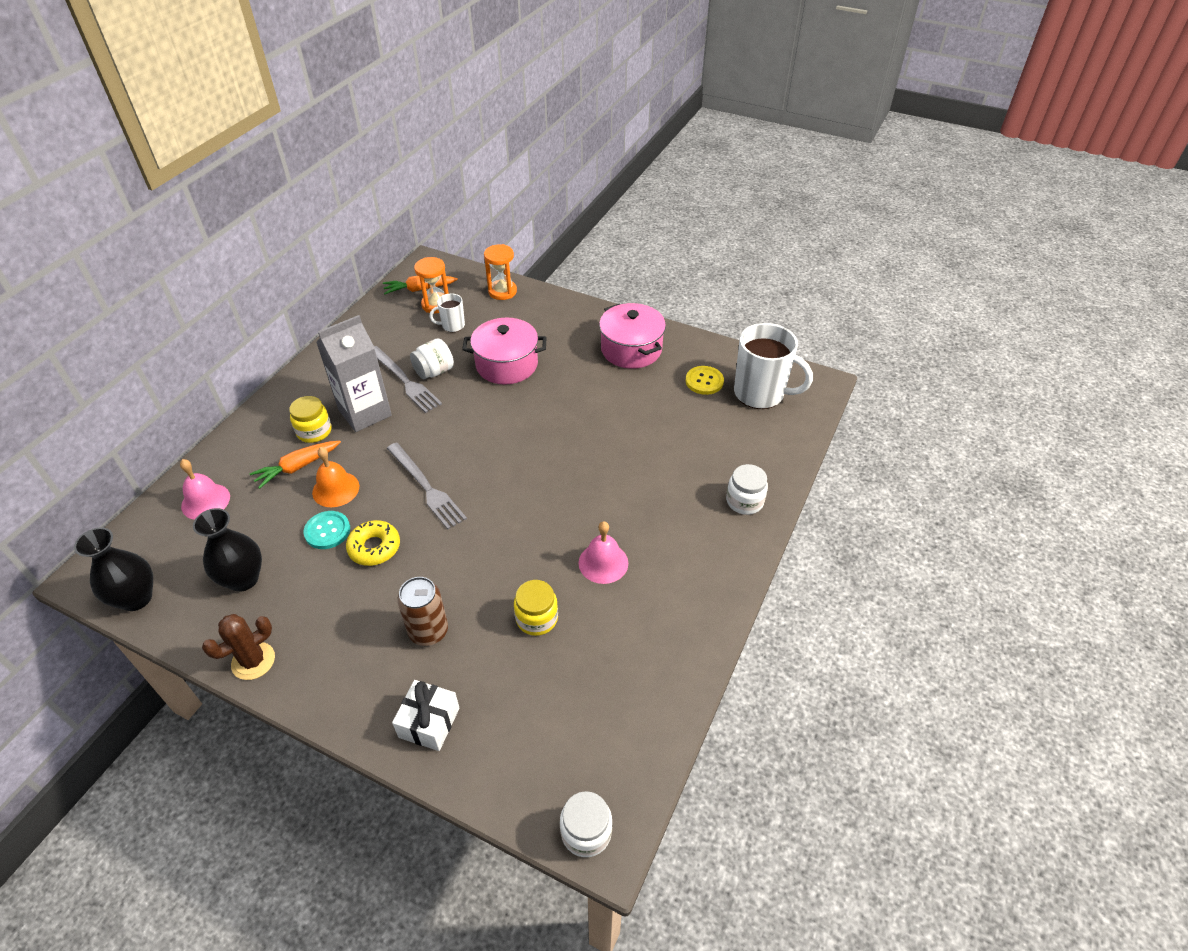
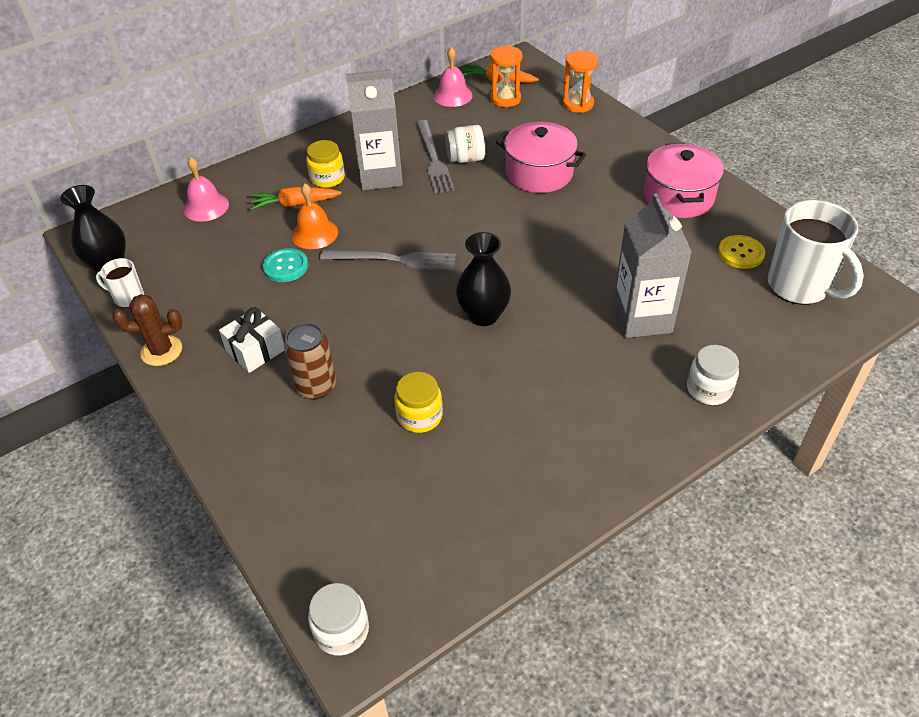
camera: 30 degrees right, 0 degrees up
black vase [193,508,262,592] -> black vase moved to [456,232,511,326]
yellow donut [346,520,400,566] -> none
grey fork [387,443,467,529] -> grey fork turned 75 degrees counterclockwise [320,250,456,271]
white gift [392,680,459,751] -> white gift moved to [219,307,284,373]
white mug [430,294,465,332] -> white mug moved to [96,258,144,308]
pink bell [579,521,628,584] -> pink bell moved to [433,47,473,107]
none -> grey carton [613,194,692,338]

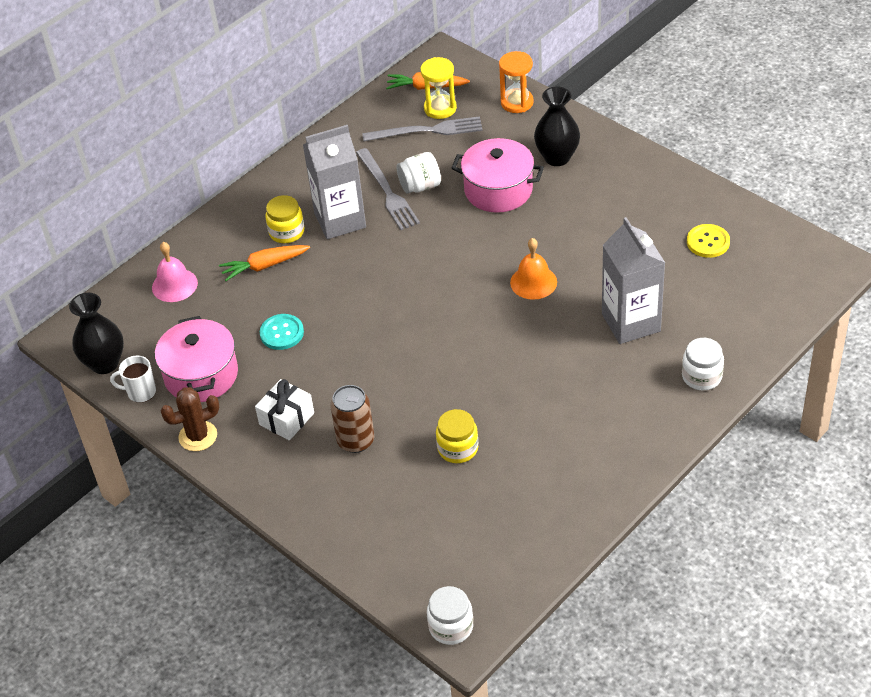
camera: 10 degrees left, 0 degrees up
orange bell [292,183,338,249] -> orange bell moved to [510,238,557,300]
grey fork [320,250,456,271] -> grey fork moved to [362,116,483,142]
pink bell [433,47,473,107] -> none
black vase [456,232,511,326] -> black vase moved to [534,87,580,166]
orange hourglass [490,45,522,107] -> yellow hourglass [420,57,457,119]
pink pot [644,143,724,218] -> pink pot moved to [155,316,238,402]
white mug [768,200,864,305] -> none

